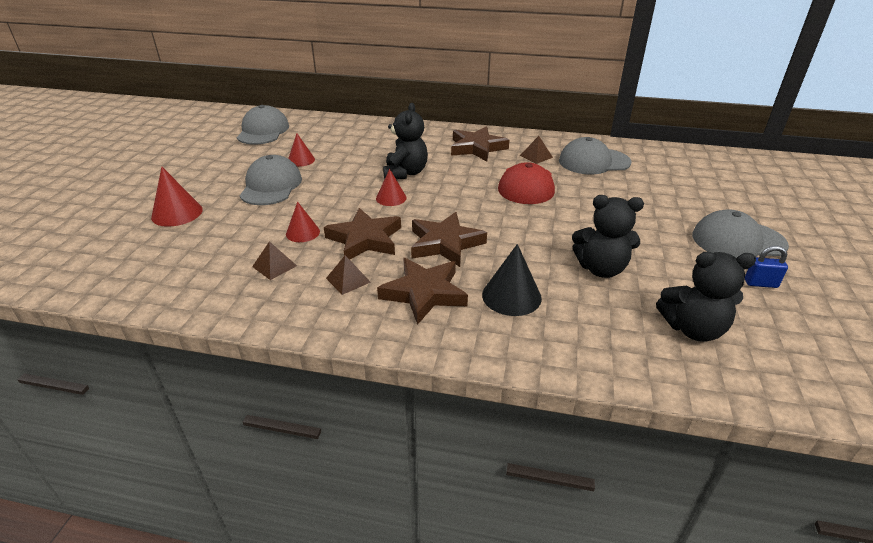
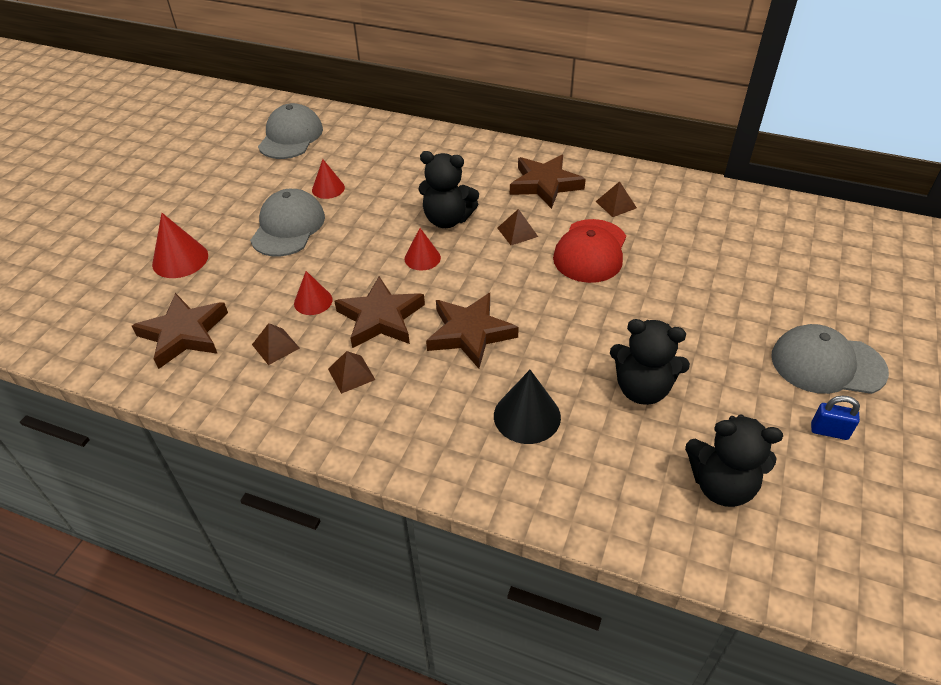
camera: 10 degrees right, 10 degrees up
brown star [377,258,468,325] -> brown star moved to [132,293,228,369]
black teddy bear [383,103,428,180] -> black teddy bear turned 90 degrees clockwise [418,151,479,228]
grey cap [559,137,631,174] -> none
none -> brown pyramid [497,209,538,245]

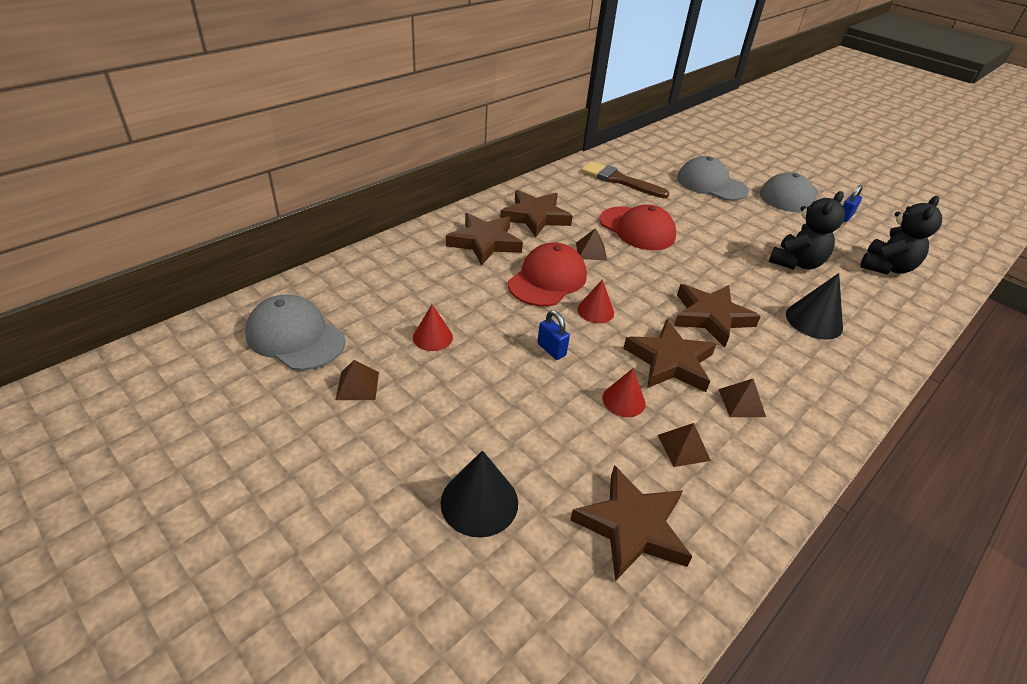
camera: 70 degrees left, 5 degrees down
red cone [152,213,208,278] -> black cone [441,451,518,538]
grey cap [250,189,325,257] -> grey cap moved to [677,156,749,201]
black teddy bear [418,151,479,228] -> red cap [508,242,587,306]
brown pyramid [595,181,637,217] -> brown pyramid moved to [336,360,379,400]
none -> brown star [446,213,523,266]
none -> blue padlock [537,310,570,360]
none -> brown brush [581,161,670,198]

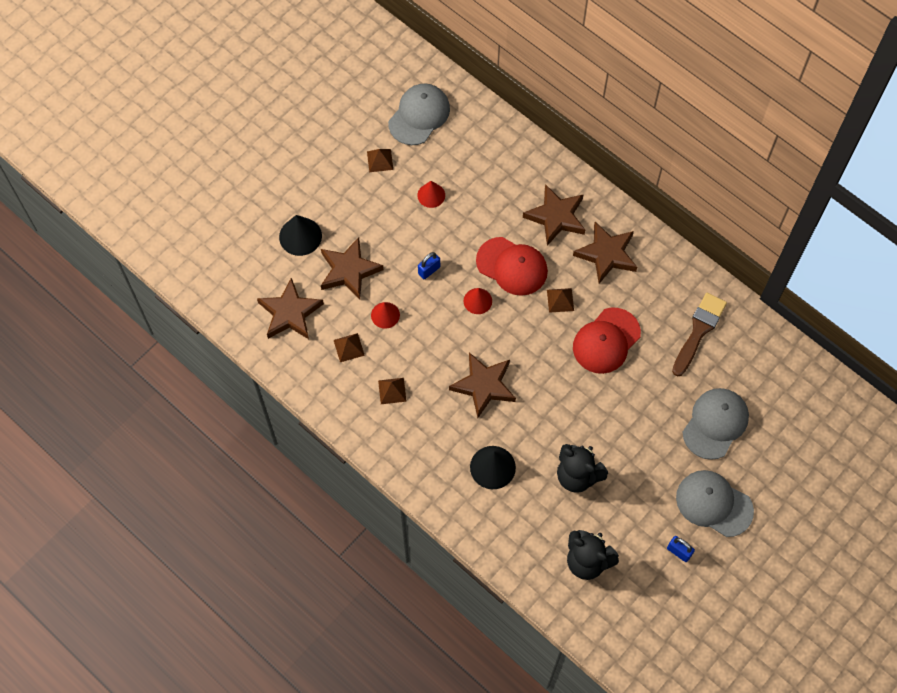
camera: 90 degrees right, 25 degrees up
brown star [623,319,717,392] -> brown star moved to [321,237,383,300]

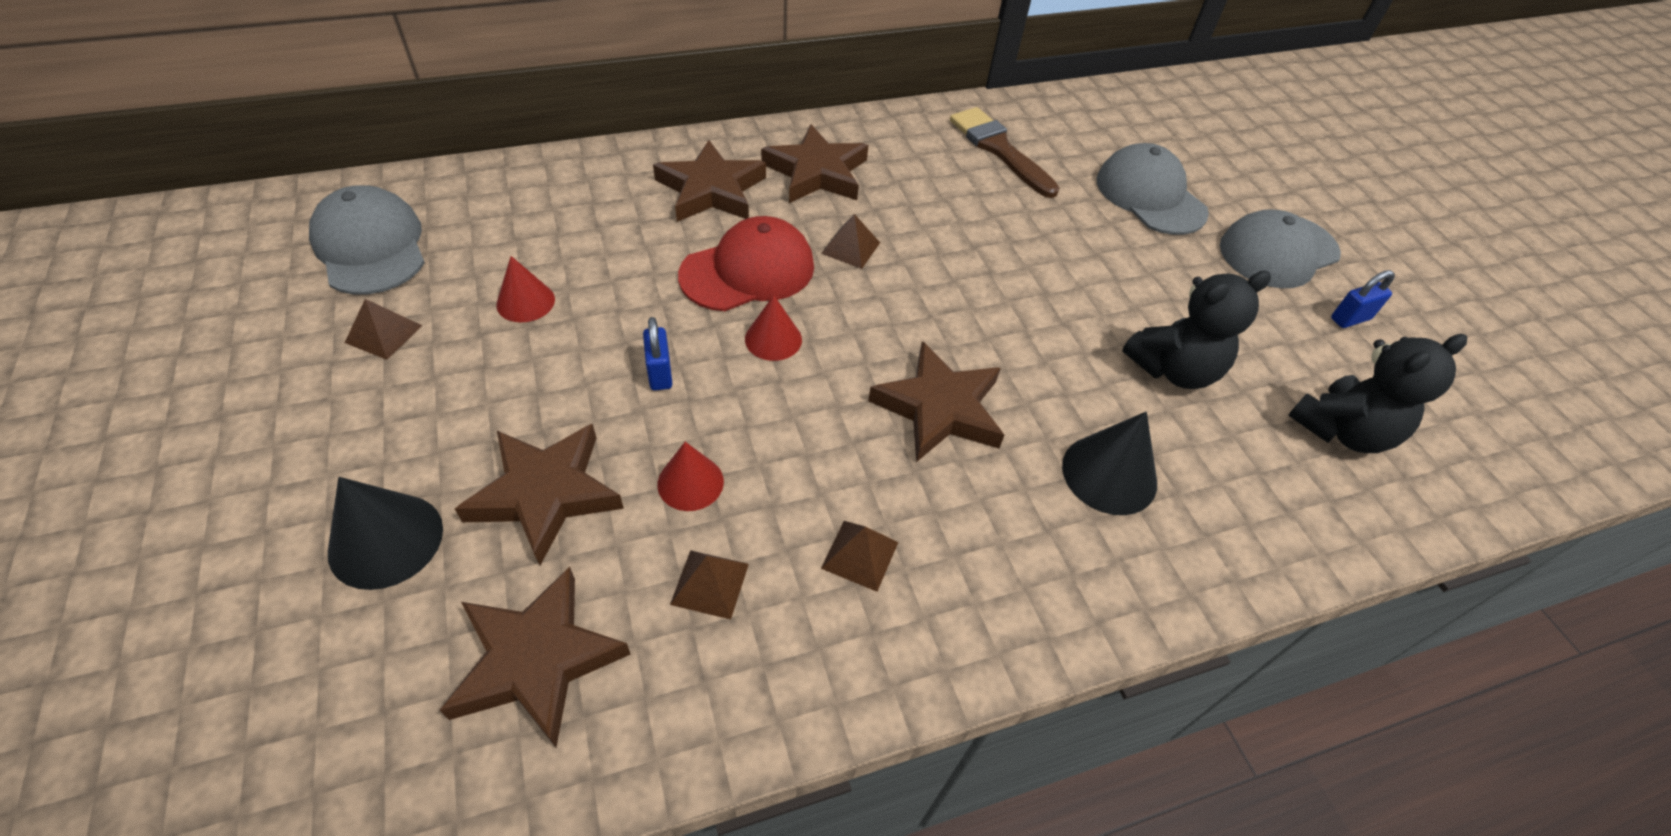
camera: 65 degrees left, 15 degrees down
red cap [573,308,641,374] -> none

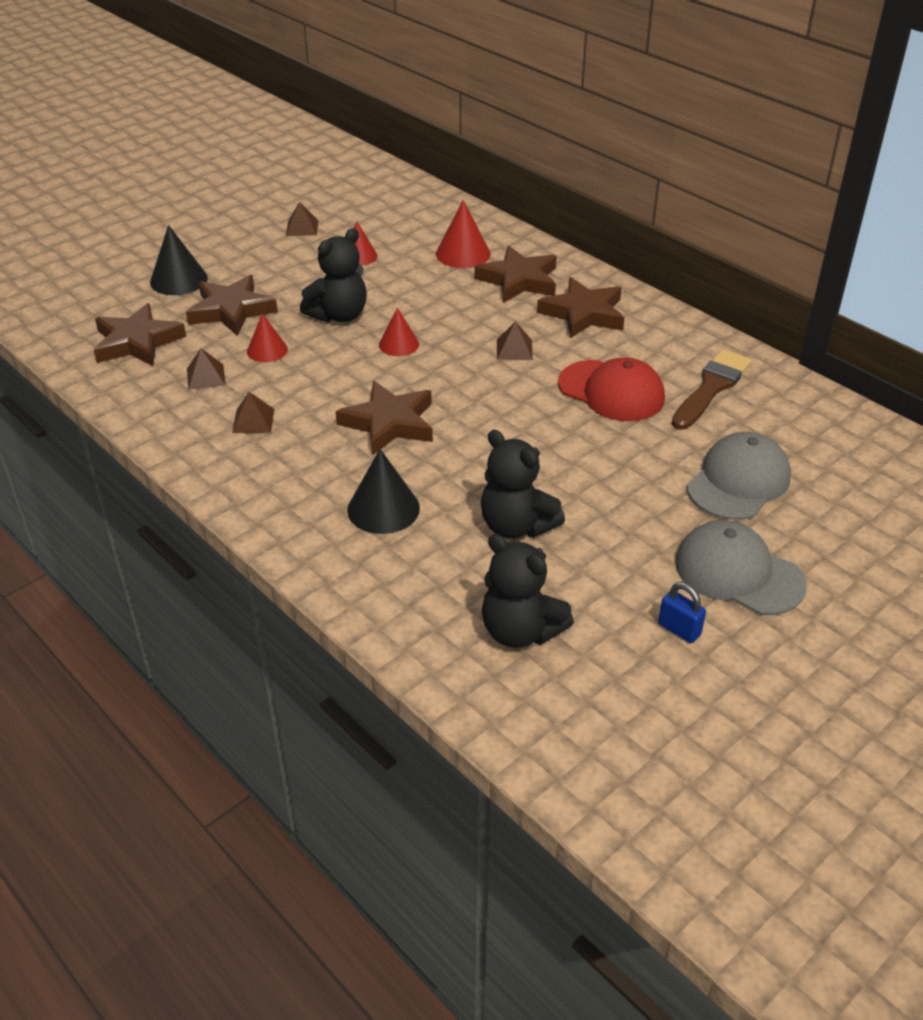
camera: 70 degrees right, 10 degrees down
grey cap [309,185,425,295] -> none
blue padlock [643,317,673,390] -> black teddy bear [300,228,367,323]
red cap [678,216,814,311] -> red cap moved to [558,357,665,421]
none -> red cone [436,200,491,268]

